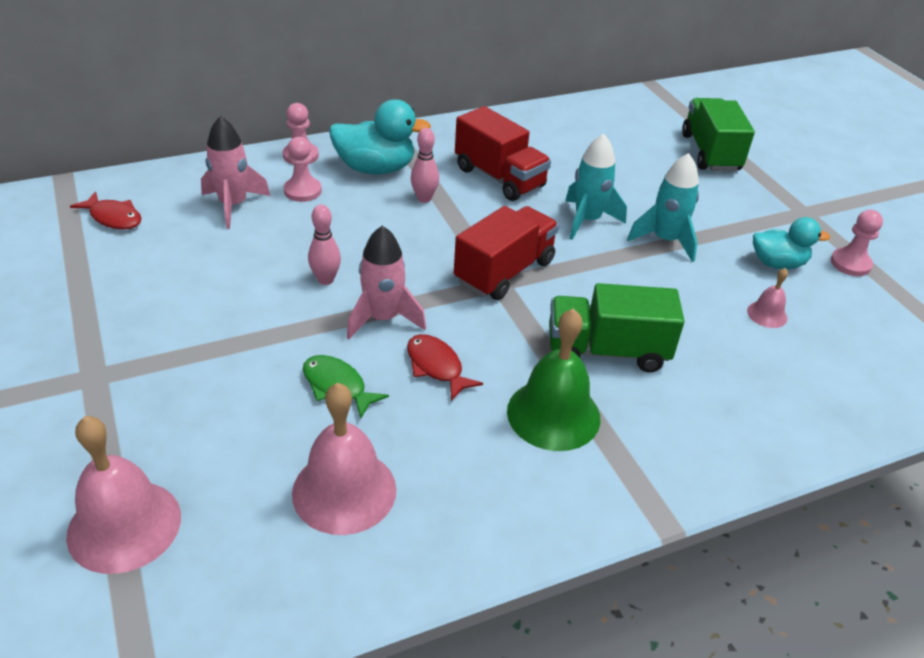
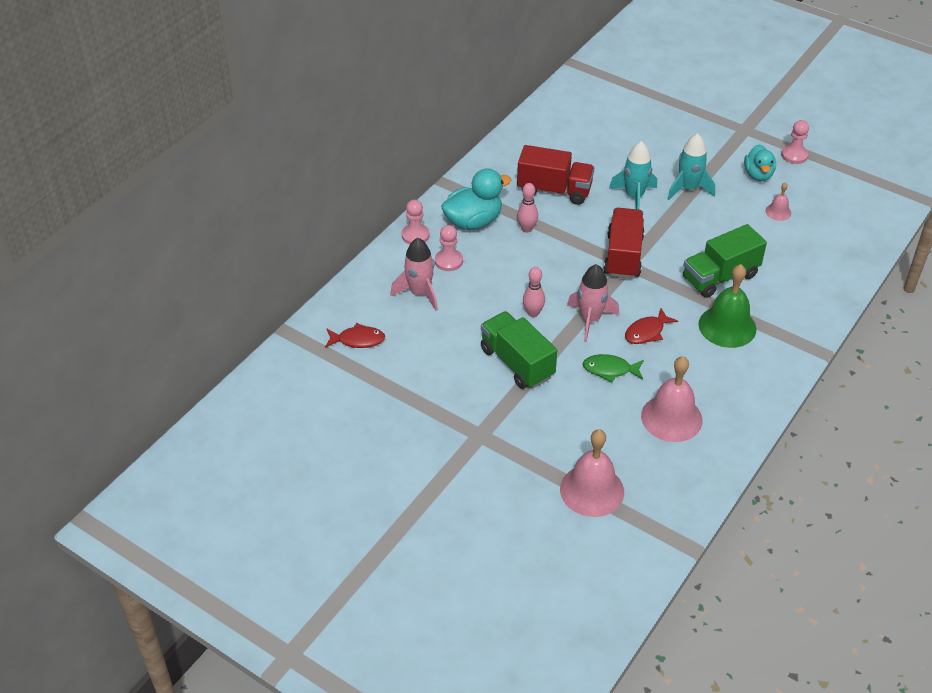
camera: 30 degrees left, 5 degrees up
red fish [407,334,483,401] -> red fish turned 60 degrees counterclockwise [625,308,678,344]
green truck [682,98,755,171] -> green truck moved to [481,311,557,389]
turquoise duck [753,217,830,269] -> turquoise duck turned 120 degrees clockwise [744,144,776,181]

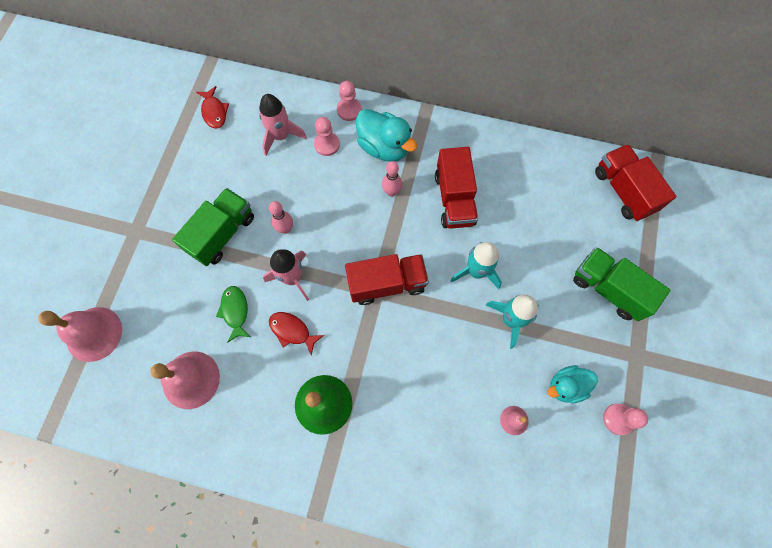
camera: 70 degrees right, 25 degrees up
green truck [683,224,767,298] -> green truck moved to [573,247,671,321]
none -> red truck [595,144,677,221]

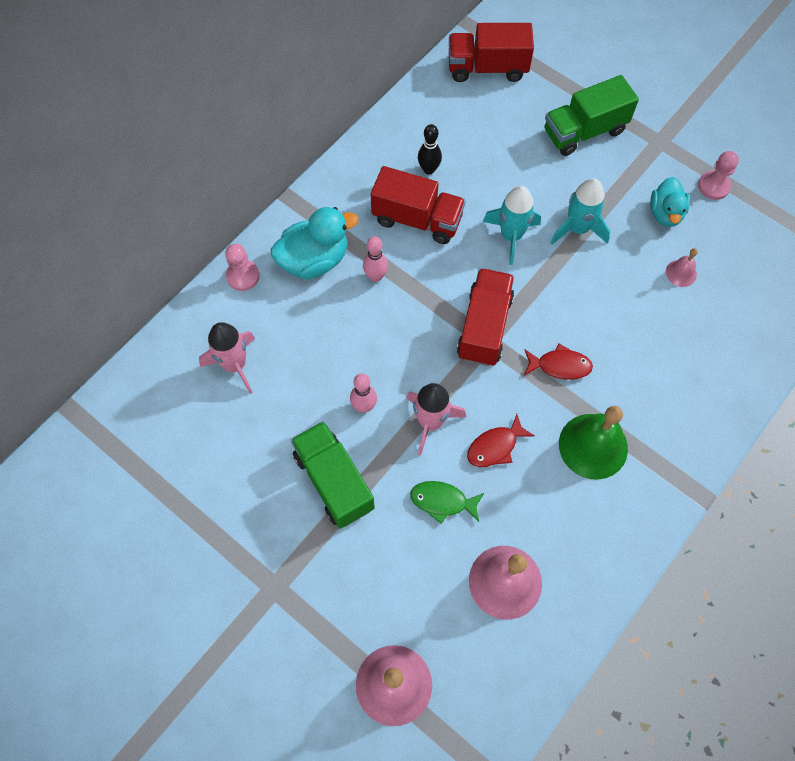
camera: 65 degrees left, 5 degrees down
red fish [197,86,229,129] -> red fish moved to [524,344,593,380]
pink pawn [314,117,340,156] -> none
none -> black bowling pin [418,124,442,175]

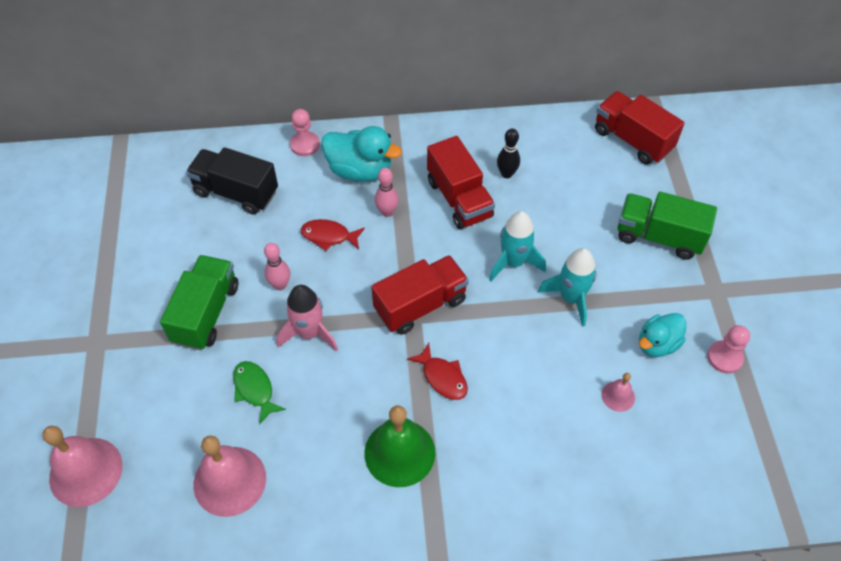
camera: 45 degrees right, 10 degrees down
pink rocket [199,322,255,394] -> black truck [186,147,278,215]
red fish [467,414,535,467] -> red fish moved to [301,219,365,251]

